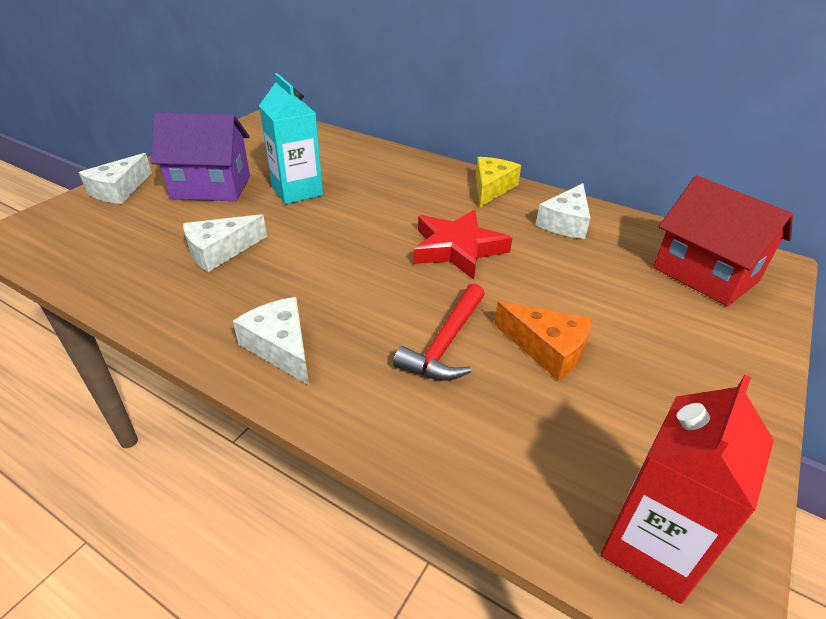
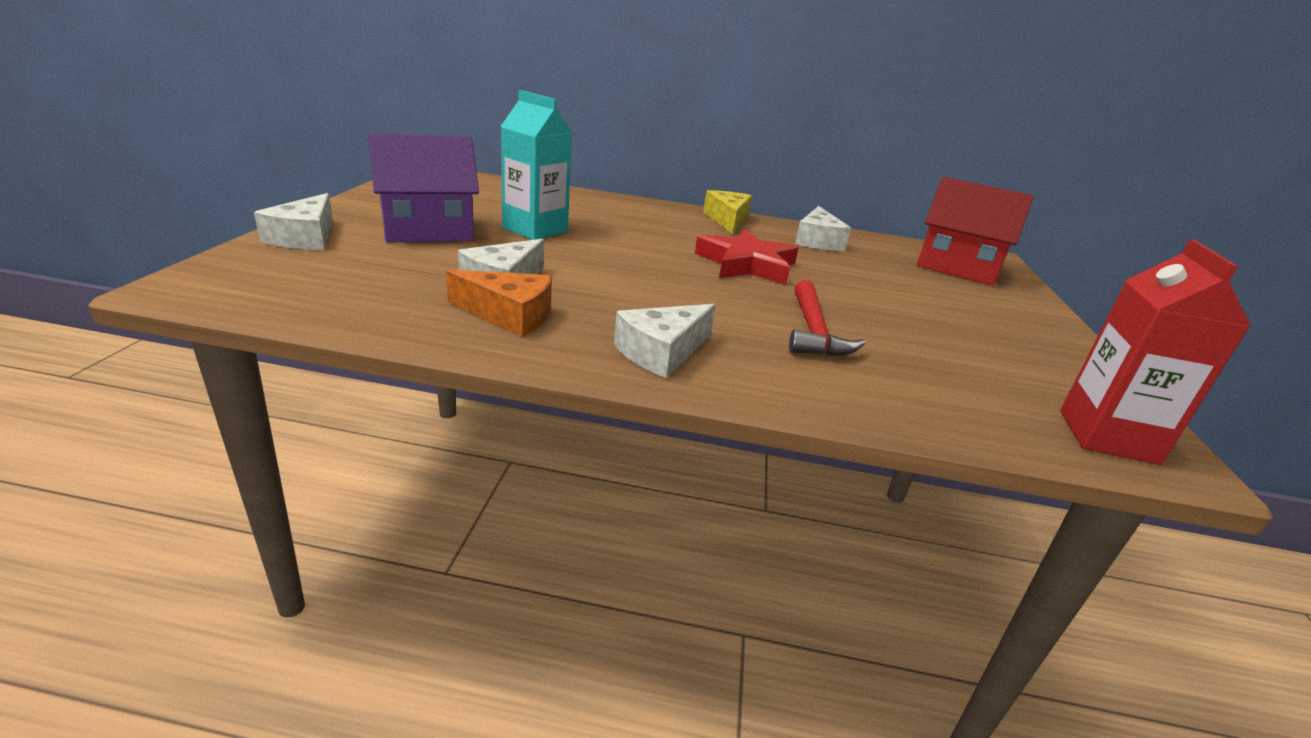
camera: 25 degrees left, 10 degrees down
white cheese [233,297,309,385] -> white cheese turned 75 degrees counterclockwise [614,304,716,378]
orange cheese [494,301,592,380] -> orange cheese moved to [446,269,552,337]

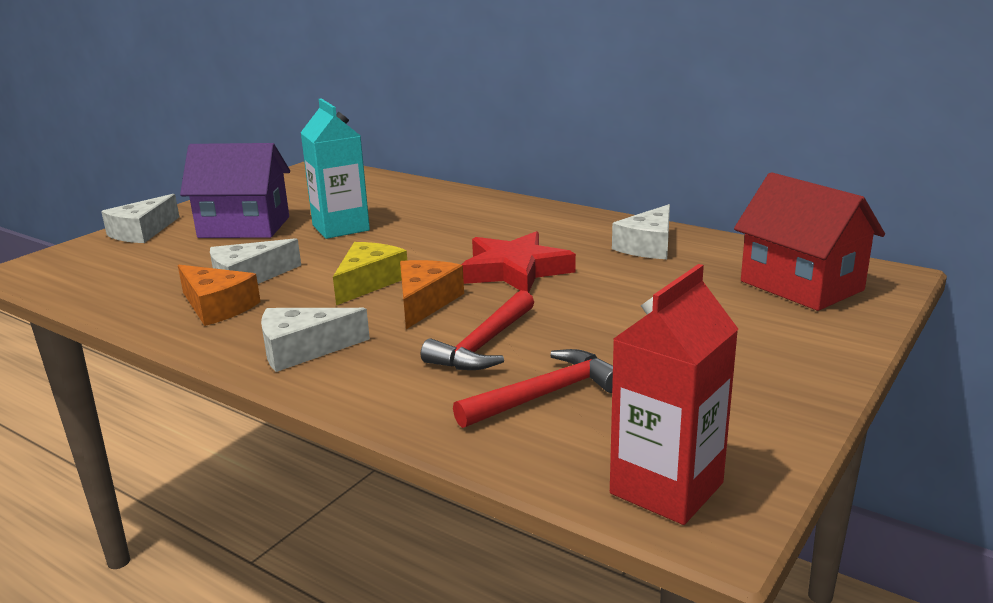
camera: 30 degrees right, 5 degrees down
yellow cheese [703,190,752,234] -> yellow cheese moved to [333,242,407,305]
none -> orange cheese [400,260,464,329]
none -> red hammer [453,349,613,428]

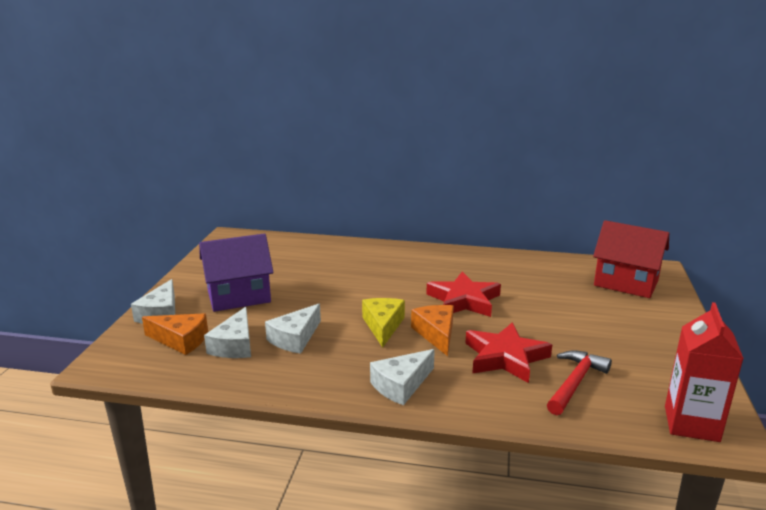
camera: 25 degrees left, 0 degrees up
orange cheese [178,265,261,326] -> orange cheese moved to [142,313,208,355]
turquoise carton [301,98,370,239] -> none
red hammer [421,290,534,370] -> red star [465,322,552,383]
white cheese [612,204,670,259] -> white cheese moved to [204,307,251,358]

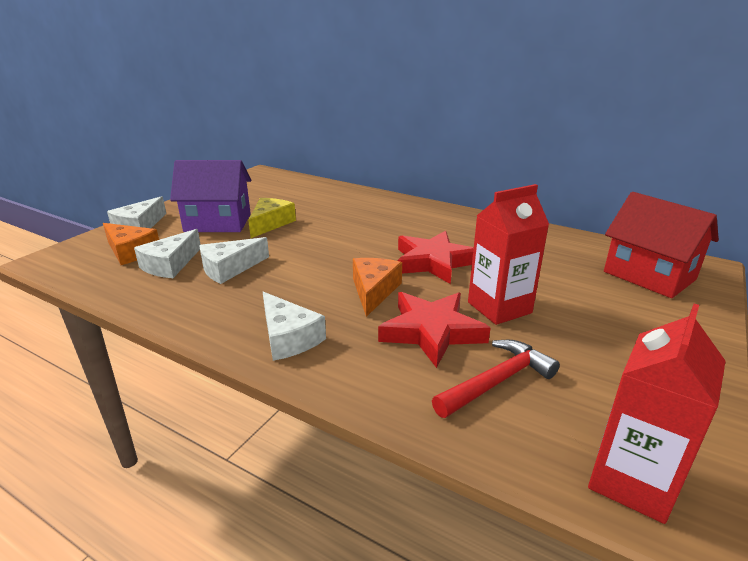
camera: 20 degrees right, 5 degrees up
yellow cheese [362,298,405,348] -> yellow cheese moved to [248,198,296,238]
white cheese [370,349,435,405] -> white cheese turned 105 degrees counterclockwise [263,292,326,361]
none -> red carton [468,184,549,325]

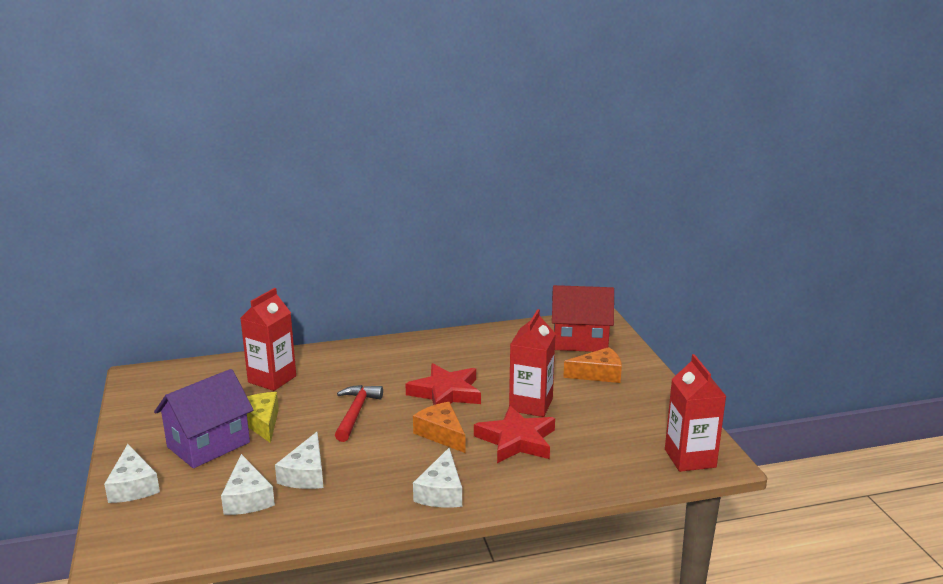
camera: 45 degrees left, 5 degrees down
orange cheese [103,223,159,265] -> orange cheese moved to [563,347,622,383]
white cheese [263,292,326,361] -> white cheese turned 90 degrees clockwise [413,448,462,508]
red hammer [432,340,560,418] -> red hammer moved to [335,385,383,442]
none -> red carton [240,288,296,391]

